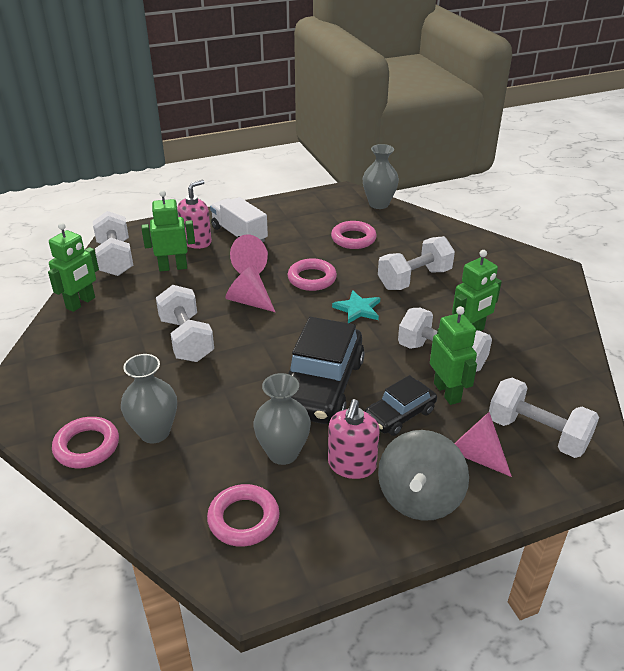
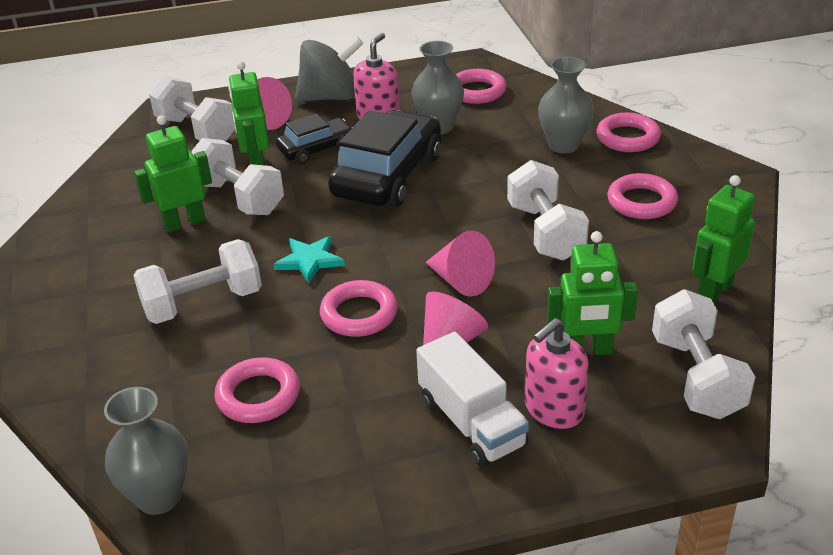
camera: 170 degrees left, 0 degrees up
grey spinning top [378,430,469,521] -> grey spinning top turned 45 degrees clockwise [295,37,364,102]
none -> pink ring [607,173,678,219]

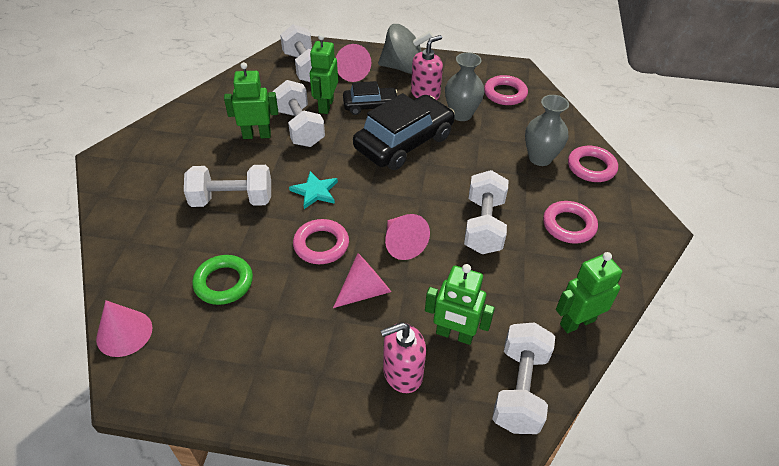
camera: 20 degrees right, 10 degrees up
grey vase [104,387,189,515] -> pink cone [96,300,153,357]
pink ring [214,357,300,423] -> green ring [192,255,253,305]
white truck [416,332,529,467] -> none

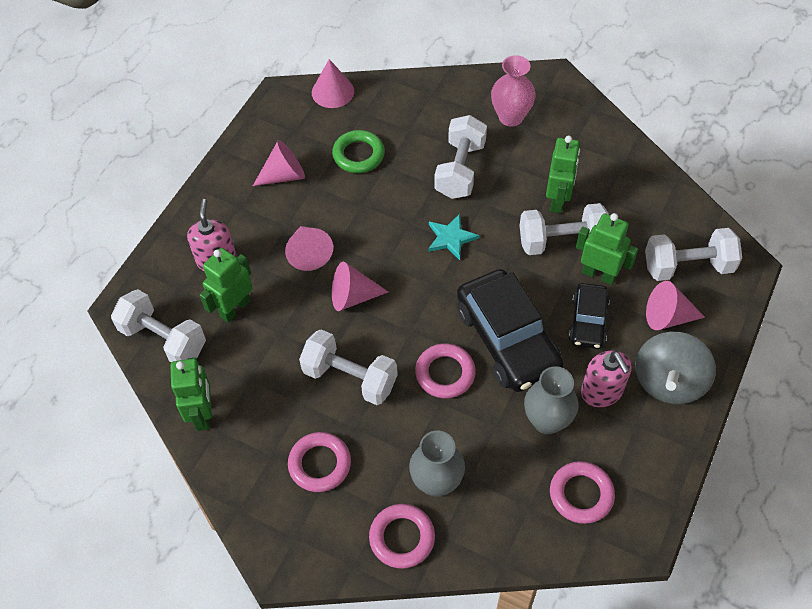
camera: 110 degrees right, 10 degrees up
pink ring [293,219,349,264] -> pink ring moved to [415,343,476,398]
none -> pink cone [253,140,305,186]
none -> pink vase [491,55,536,127]

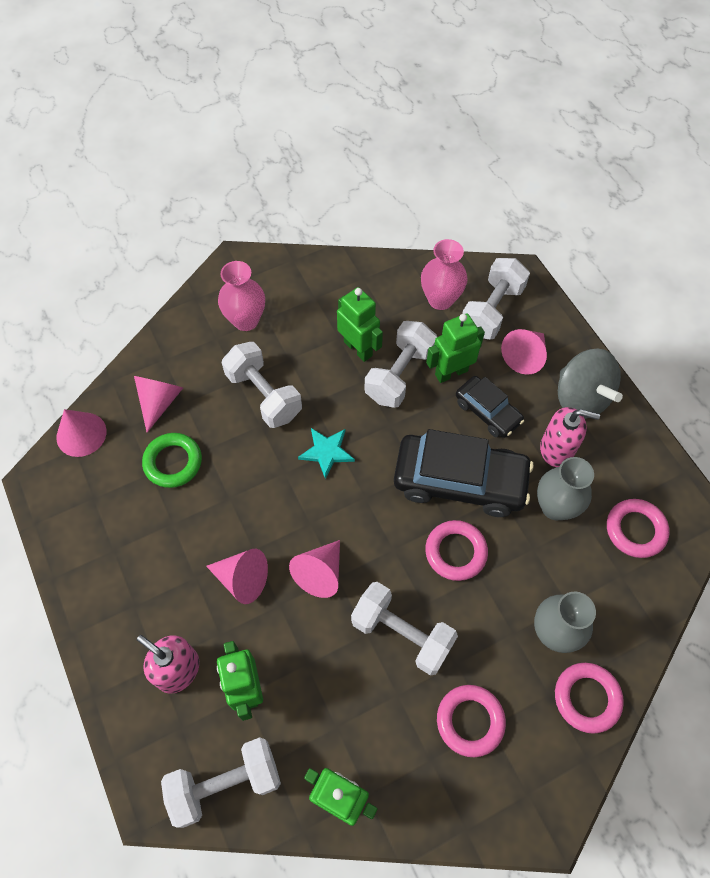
camera: 55 degrees left, 5 degrees up
pink cone [253,140,305,186] -> pink cone moved to [134,376,183,432]
white dumbbell [299,330,398,405] -> white dumbbell turned 60 degrees clockwise [351,582,458,675]
none -> pink vase [421,239,468,310]

